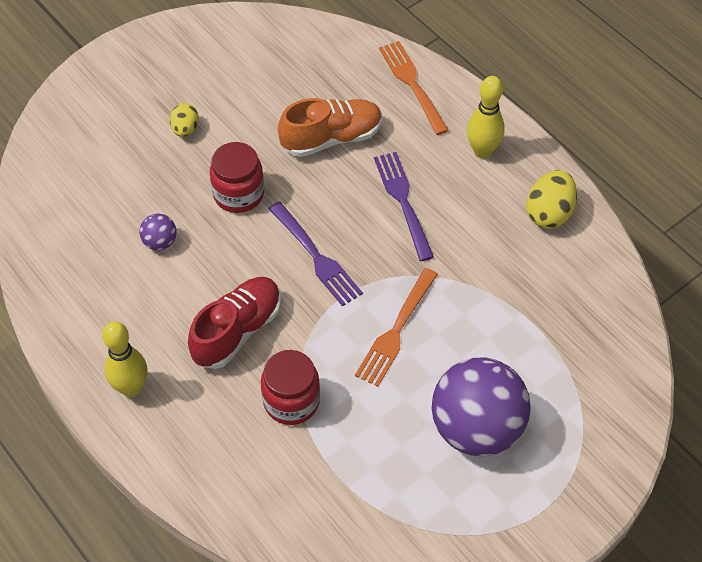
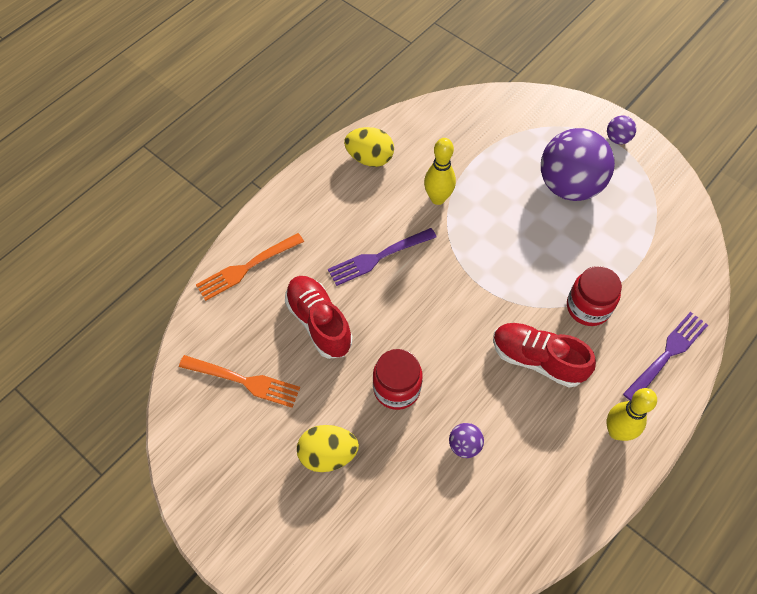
camera: 100 degrees left, 5 degrees up
yellow egg [170,103,199,137] -> yellow egg [297,425,359,472], size x1.60
purple fork [268,202,363,306] -> purple fork moved to [623,312,708,401]
orange shoe [278,98,382,157] -> red shoe [285,276,353,359]
orange fork [355,268,438,387] -> orange fork moved to [179,355,300,408]
yellow bowling pin [467,76,505,158] -> yellow bowling pin moved to [424,138,456,205]
none -> purple ball [607,116,636,144]

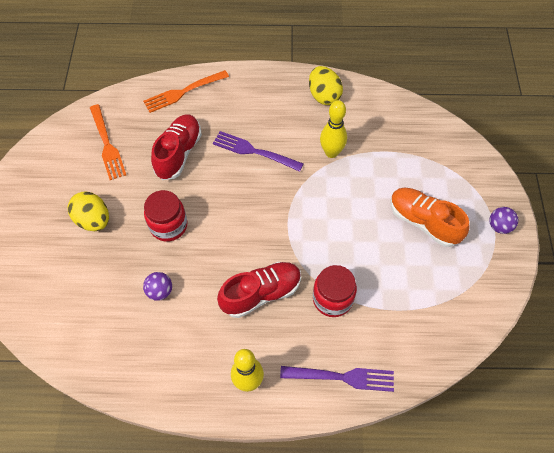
camera: 50 degrees right, 0 degrees up
orange fork [196,233,304,301] -> orange fork turned 45 degrees counterclockwise [143,70,229,113]
red shoe [493,323,596,387] -> red shoe turned 75 degrees clockwise [217,262,301,318]
purple ball [541,128,615,201] -> orange shoe [390,188,470,247]

